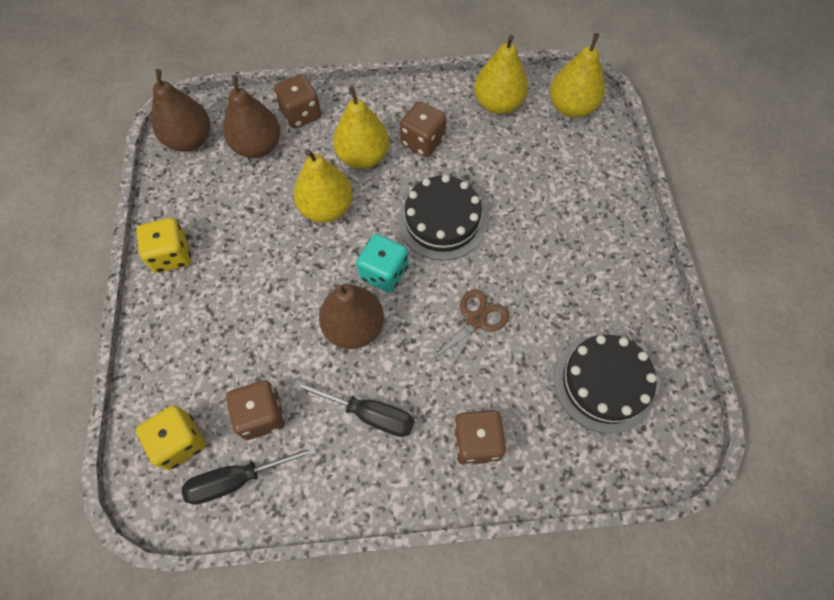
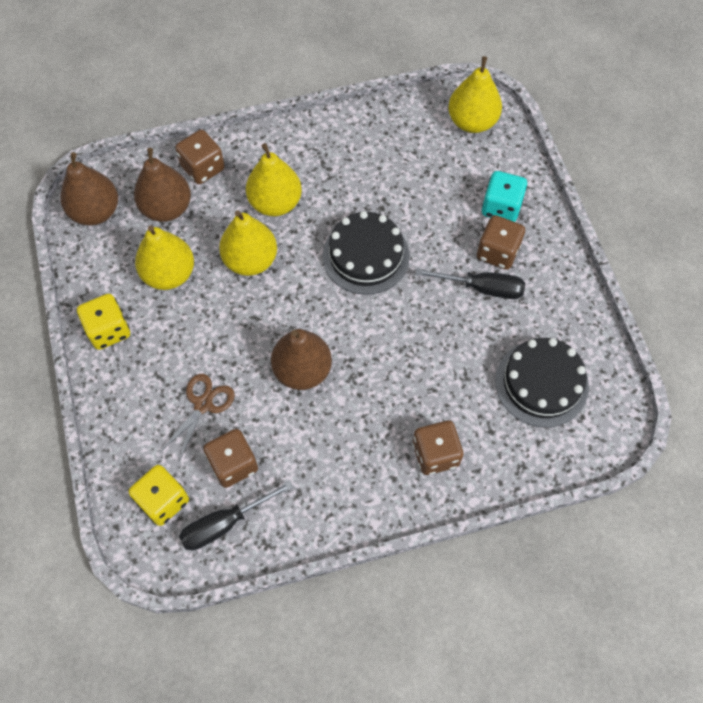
camera: 10 degrees left, 0 degrees up
black screwdriver [294,380,415,437] -> black screwdriver moved to [415,268,525,299]
turquoise dice [357,234,408,293] -> turquoise dice moved to [482,171,527,222]
brown dice [400,101,447,157] -> brown dice moved to [477,215,525,270]
brown scissors [430,289,509,375] -> brown scissors moved to [160,374,235,461]
yellow pear [474,35,528,114] -> yellow pear moved to [135,225,194,290]

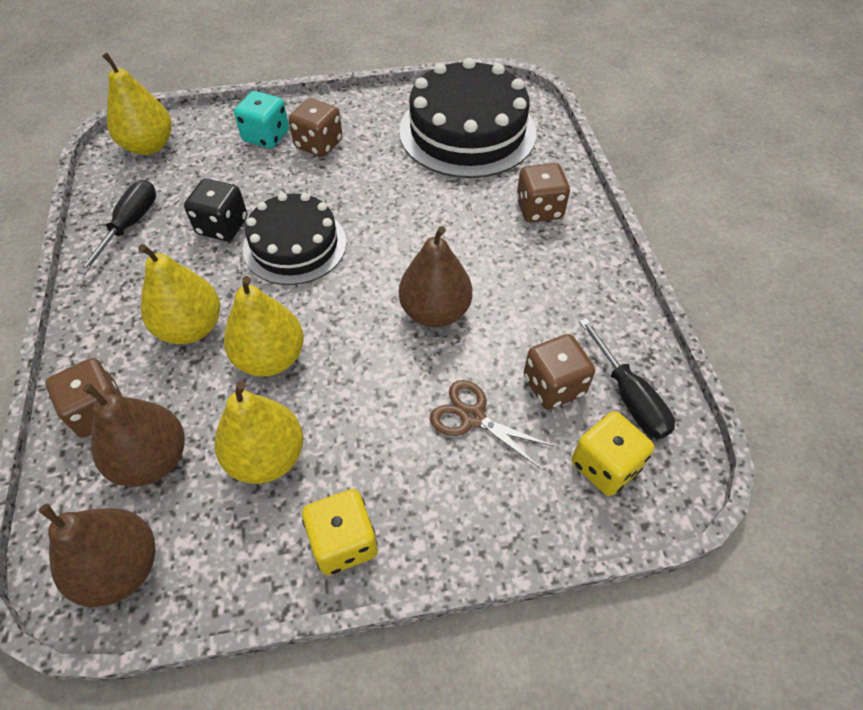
camera: 85 degrees left, 10 degrees down
black screwdriver [415,268,525,299] -> black screwdriver moved to [78,180,156,274]
black cake [495,338,589,427] -> black cake [399,58,537,178], size x1.54
none -> black dice [184,179,247,241]

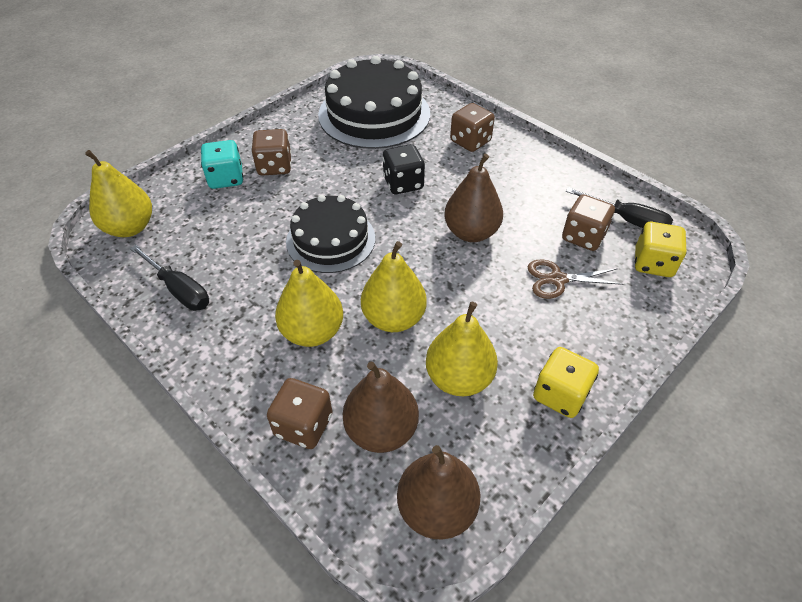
camera: 35 degrees left, 5 degrees down
black screwdriver [78,180,156,274] -> black screwdriver turned 150 degrees clockwise [130,245,209,311]
black dice [184,179,247,241] -> black dice moved to [383,144,425,194]

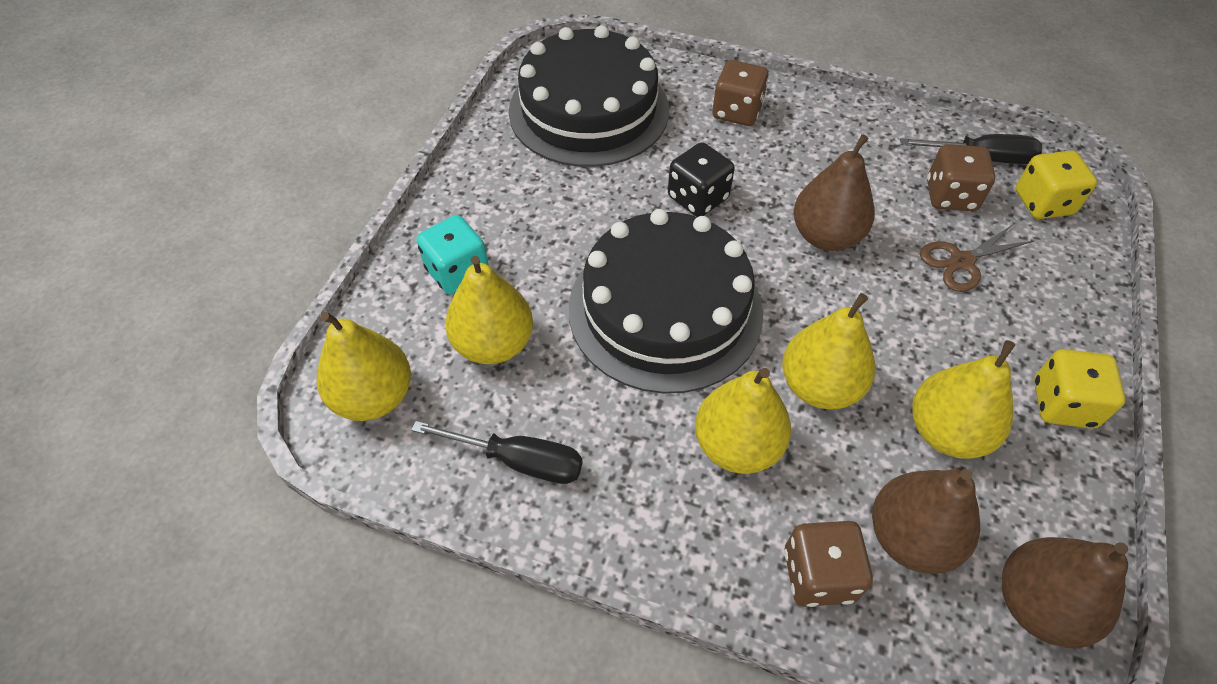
camera: 25 degrees left, 5 degrees up
brown dice [251,129,292,176] -> none
black cake [286,195,375,273] -> black cake [569,209,763,394], size x1.54
none -> yellow pear [445,256,533,364]

